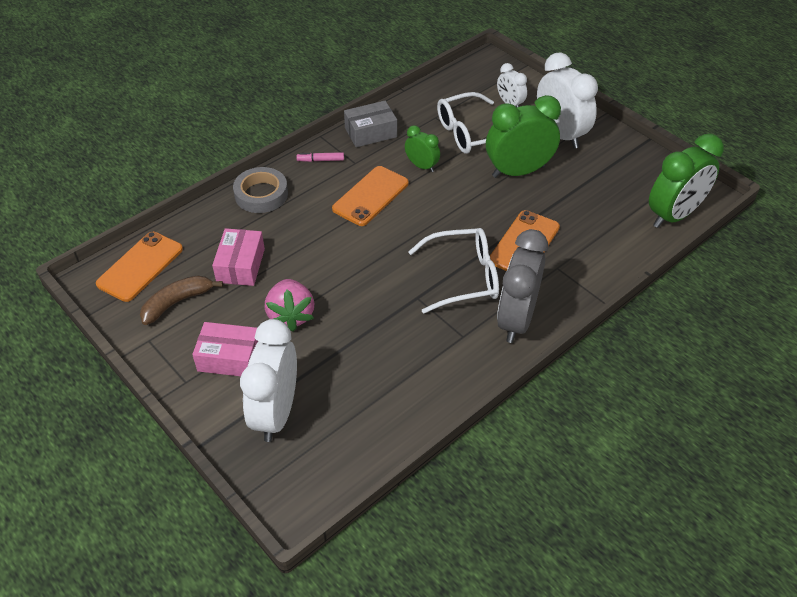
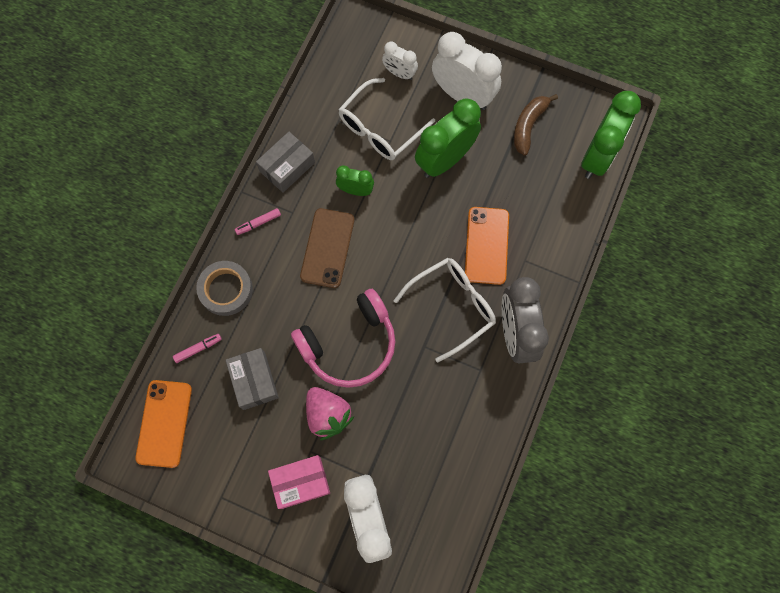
camera: 25 degrees left, 25 degrees up
brown banana [140,275,223,325] -> brown banana moved to [514,94,558,156]
pink box [212,228,265,286] -> grey box [225,348,279,410]
orange phone [332,166,409,226] -> brown phone [300,208,355,288]
none -> pink marker [173,334,222,363]
none -> pink headphones [291,289,395,388]

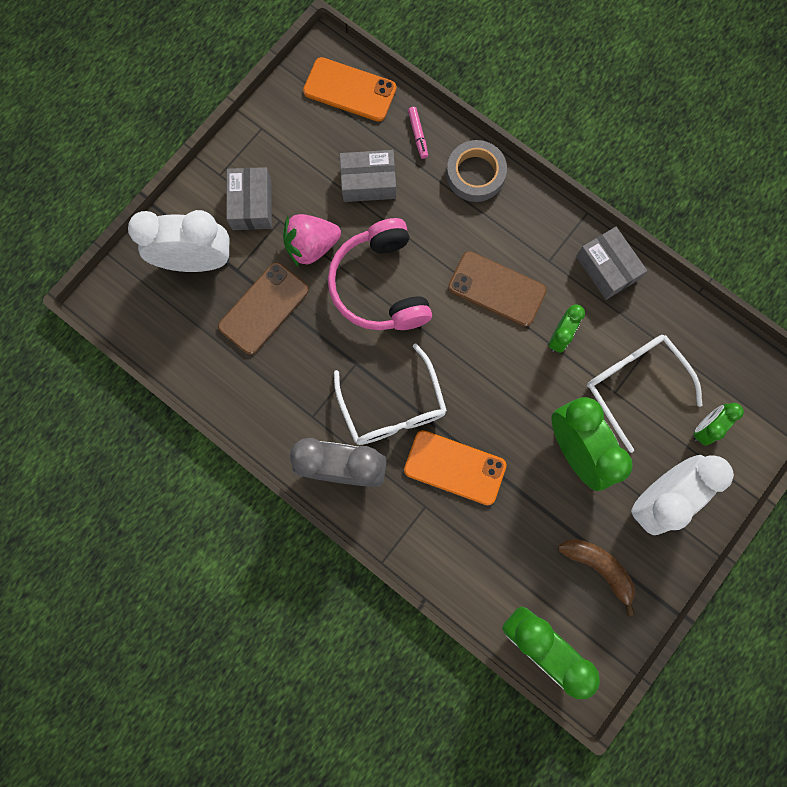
camera: 105 degrees right, 5 degrees up
pink marker [235,208,281,235] -> none
pink box [268,455,330,509] -> grey box [226,167,272,230]
white clock [382,41,418,80] -> green clock [694,403,744,446]
none -> brown phone [218,262,309,355]

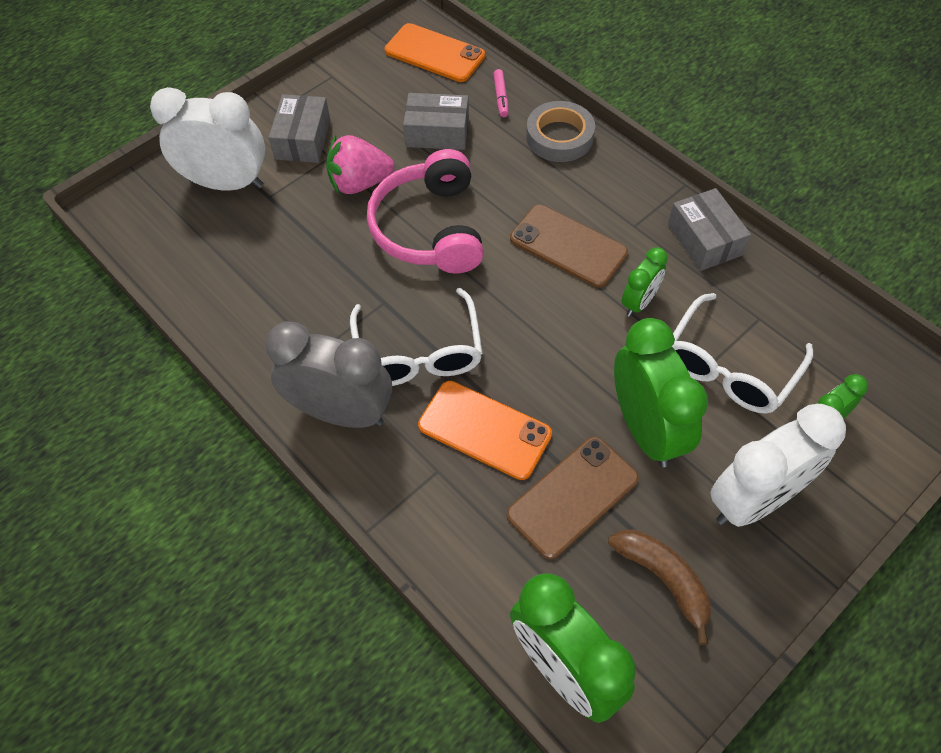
camera: 10 degrees right, 20 degrees down
brown phone [218,262,309,355] -> brown phone moved to [507,437,639,559]
white glasses [587,335,703,453] -> white glasses turned 120 degrees counterclockwise [672,293,813,413]

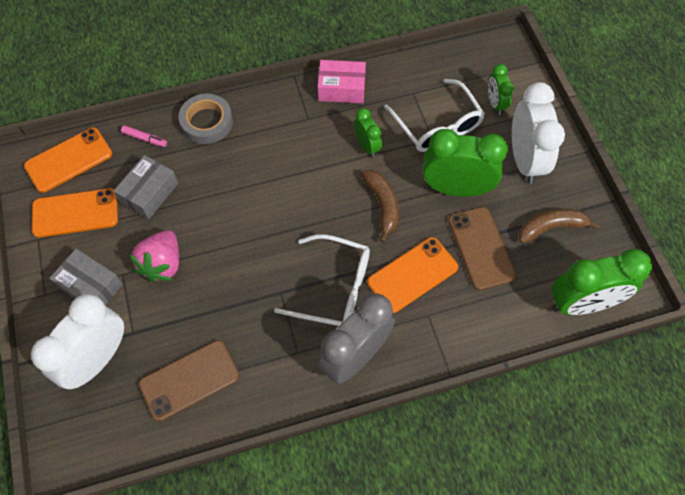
camera: 65 degrees left, 5 degrees up
pink headphones [367,149,484,273] -> none
brown phone [510,205,628,288] -> brown phone moved to [139,340,240,422]
grey box [668,188,751,271] -> pink box [318,60,366,103]
none -> orange phone [32,188,118,238]
none -> brown banana [361,170,399,243]

